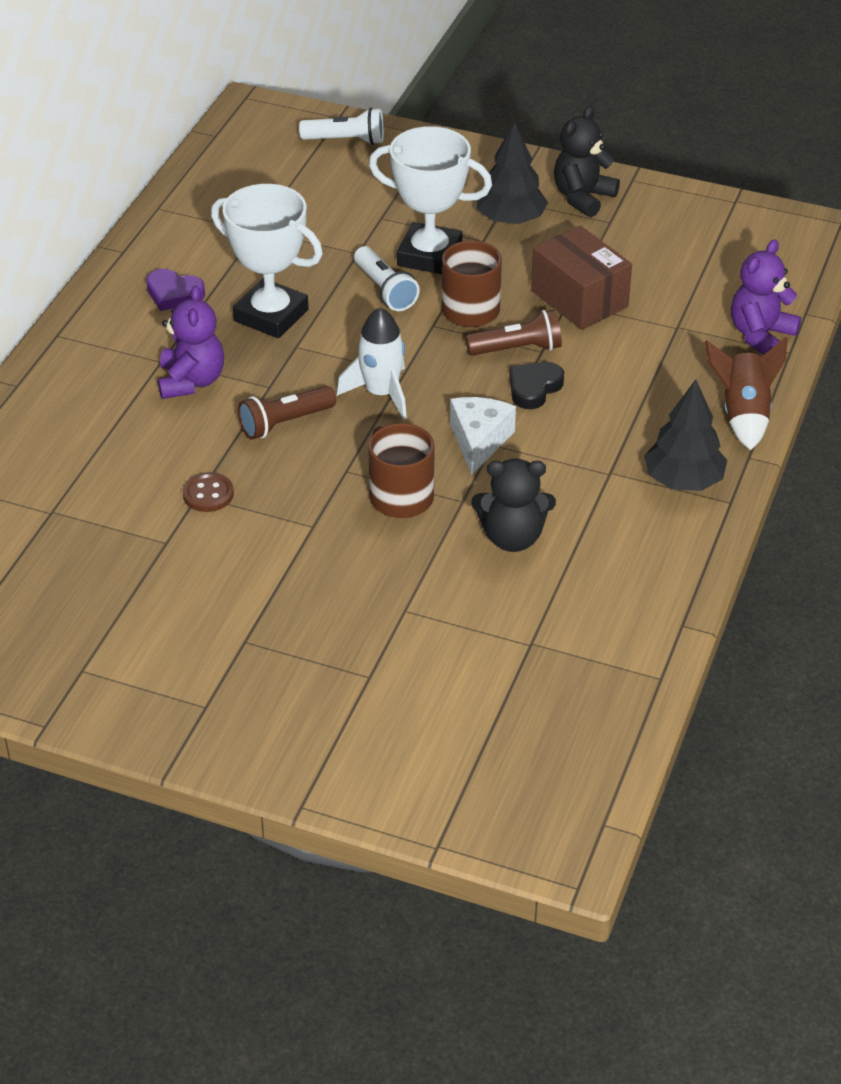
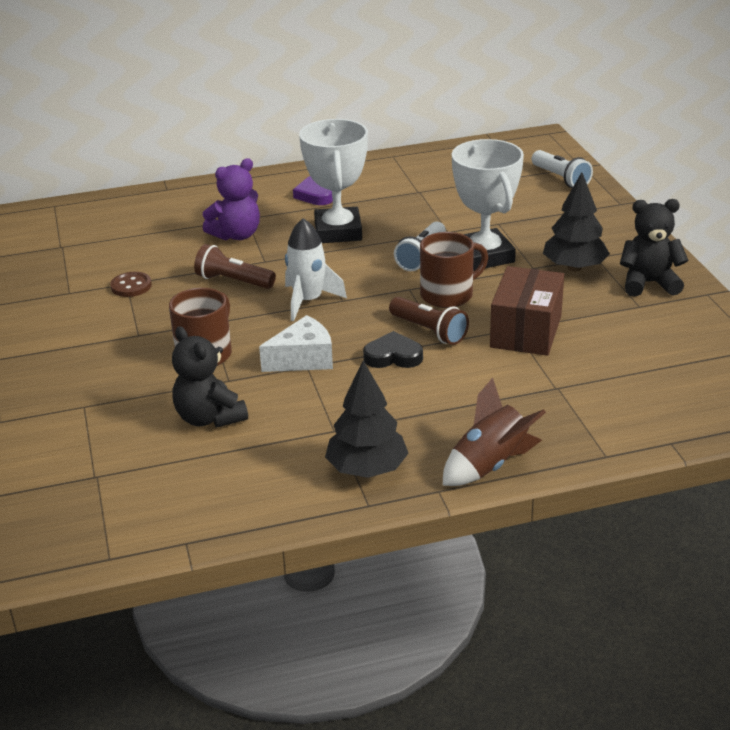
camera: 55 degrees right, 10 degrees down
purple teddy bear [731,240,801,355] -> none

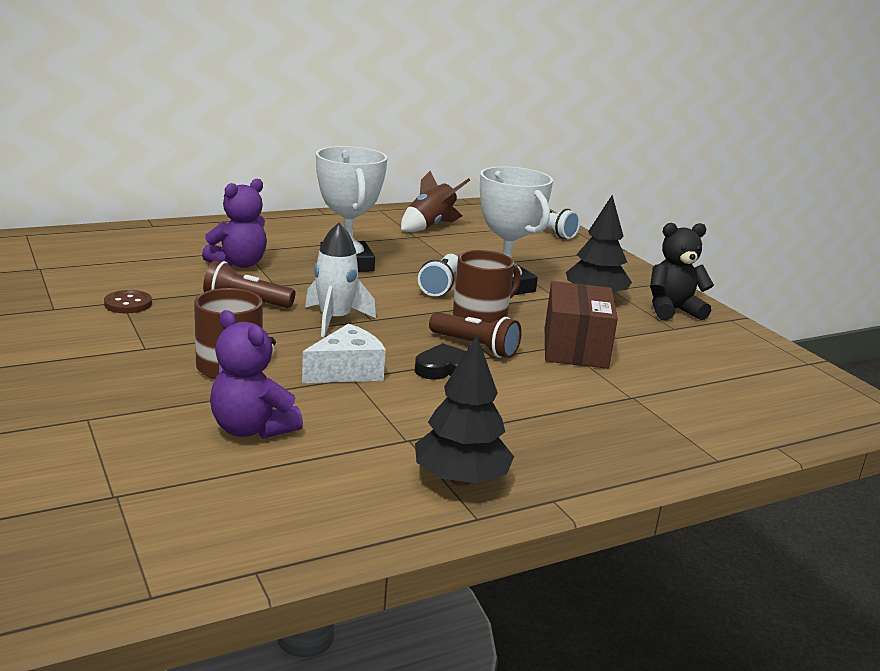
camera: 15 degrees left, 10 degrees down
black teddy bear [172,326,248,428] -> purple teddy bear [210,310,303,439]
purple heart [293,176,333,205] -> none
brown rocket [442,378,546,486] -> brown rocket moved to [401,171,470,232]

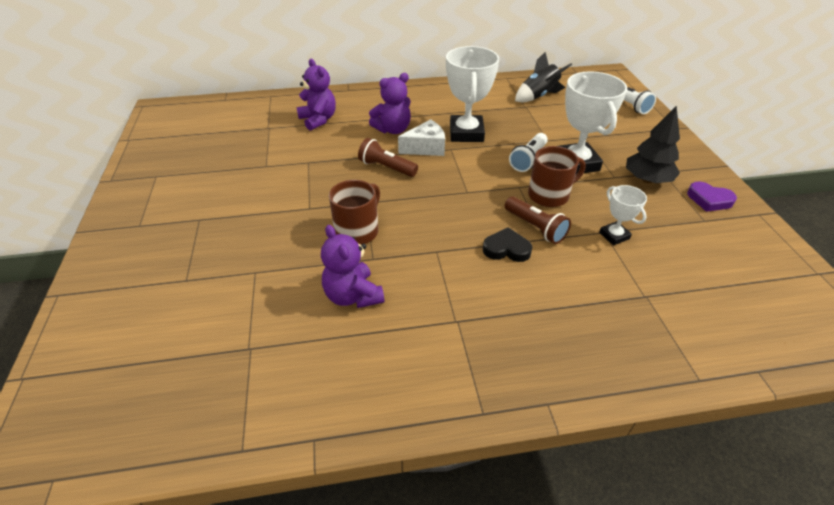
camera: 20 degrees right, 20 degrees up
brown button [104,290,152,313] -> none
white cheese [302,324,386,383] -> white cheese moved to [398,119,445,156]
white rocket [305,223,376,337] -> none
brown rocket [401,171,470,232] -> black rocket [515,52,572,102]
black tree [415,335,514,486] -> none
brown box [545,281,618,369] -> white trophy [599,185,647,245]
black teddy bear [650,223,714,320] -> purple heart [687,182,737,212]
none -> purple teddy bear [297,59,336,131]

